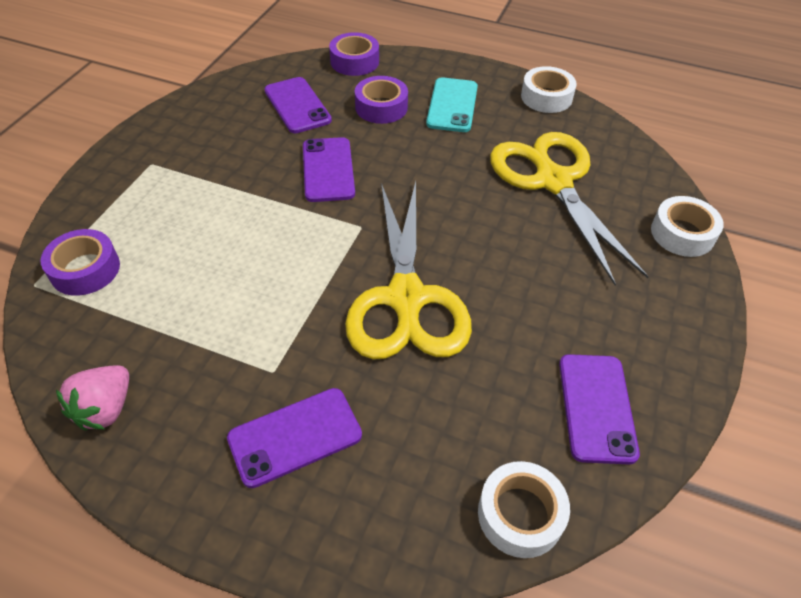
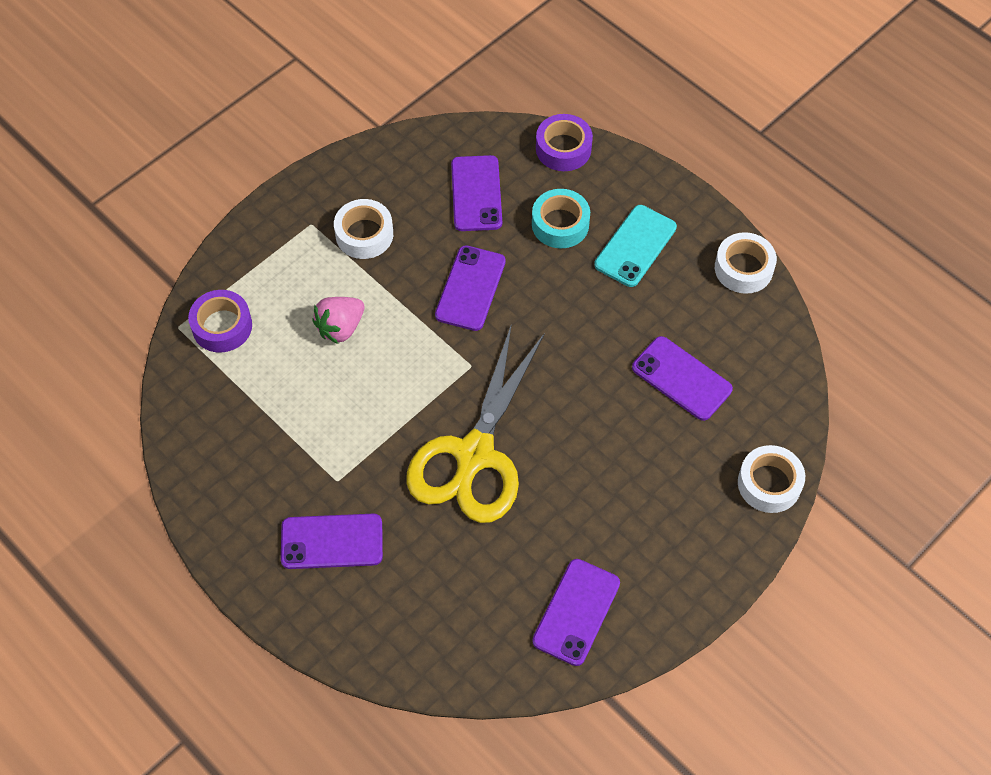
camera: 25 degrees right, 10 degrees up
pink strawberry [56,365,129,430] -> pink strawberry moved to [312,297,364,344]
purple tape [355,76,408,124] -> turquoise tape [532,189,590,248]
white tape [478,461,570,558] -> white tape moved to [334,199,393,259]
yellow scissors [490,132,649,285] -> purple phone [632,336,733,421]

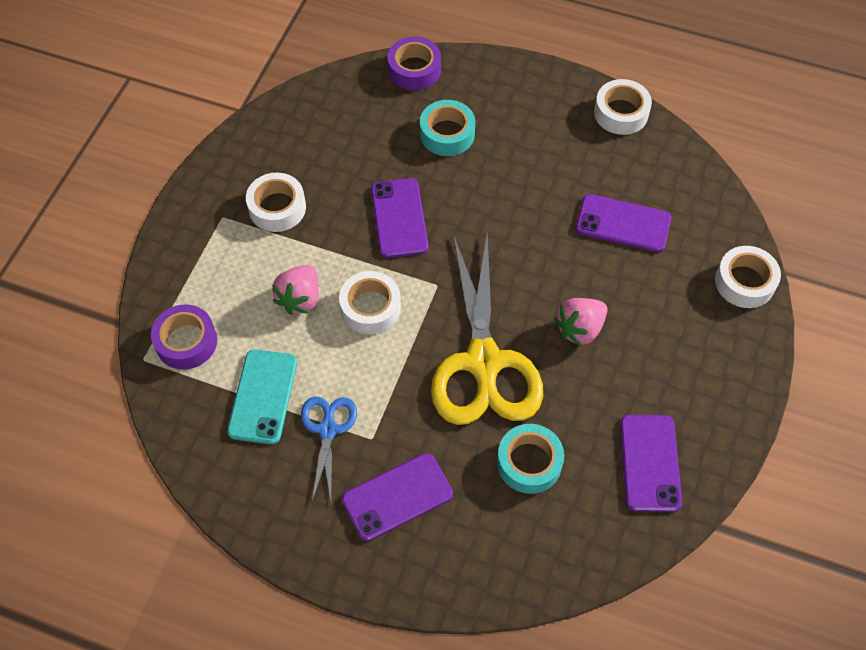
camera: 25 degrees left, 0 degrees up
purple phone [451,155,502,231] -> none
turquoise phone [594,205,677,287] -> turquoise phone moved to [227,349,297,444]
none -> blue scissors [301,397,357,501]
none -> white tape [339,271,401,335]
none -> turquoise tape [497,424,564,494]
none -> pink strawberry [554,298,608,346]

